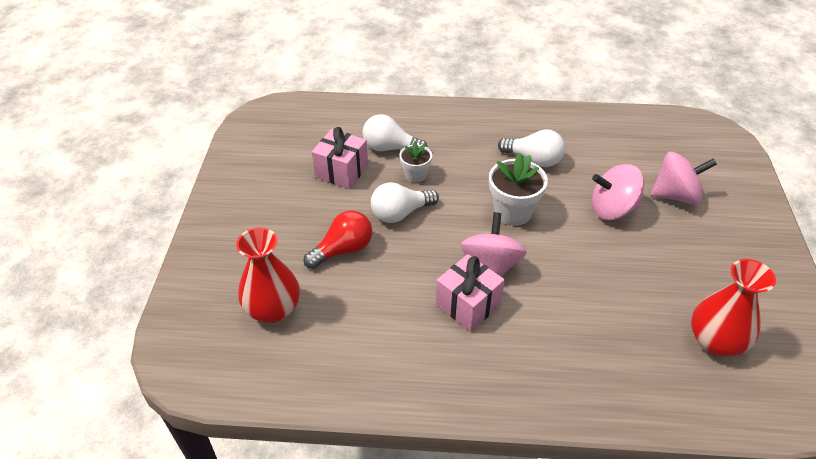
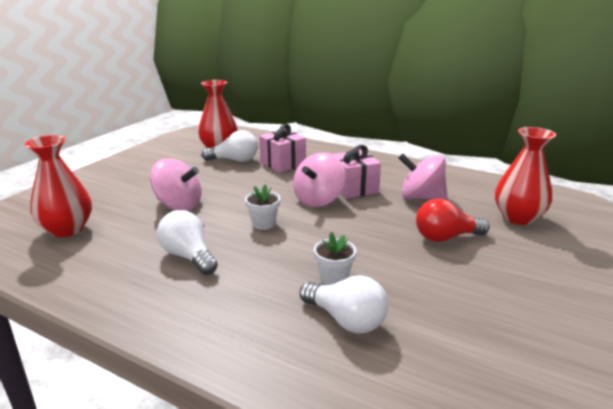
camera: 155 degrees left, 20 degrees down
pink gift [312,127,368,189] -> pink gift moved to [259,124,306,173]
white light bulb [371,182,439,223] -> white light bulb moved to [202,130,258,162]
white flower pot [489,153,548,226] -> white flower pot [245,184,280,230], size x0.60
pink spinning top [651,152,717,205] -> pink spinning top moved to [399,154,448,200]
none -> red vase [25,135,92,237]

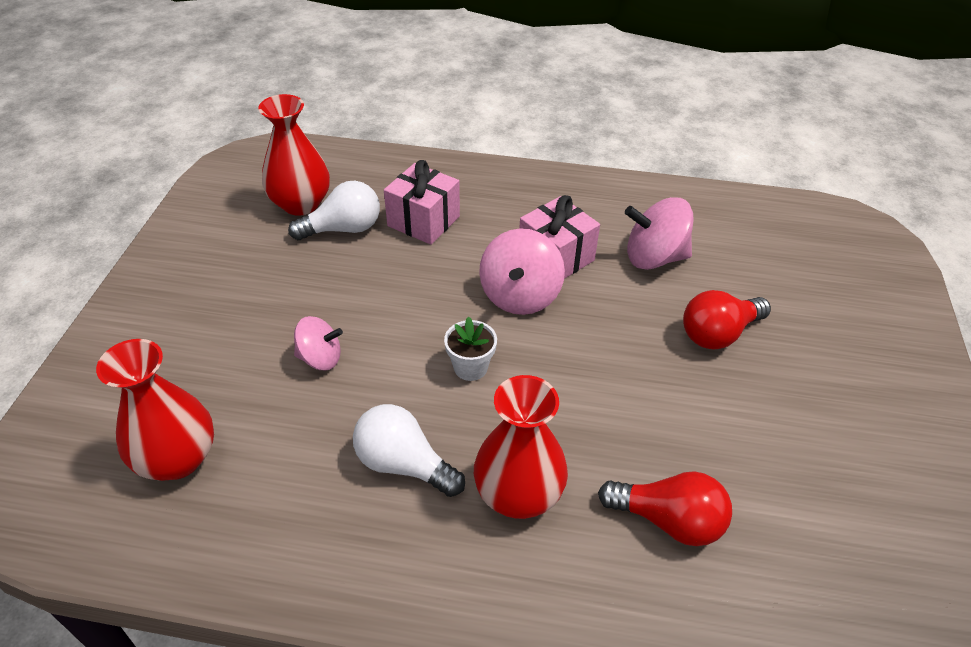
camera: 20 degrees left, 20 degrees up
pink spinning top [150,158,202,211] -> pink spinning top [294,316,343,370], size x0.63
white light bulb [300,275,388,333] -> red light bulb [598,471,732,546]
white flower pot [314,232,356,285] -> none
red vase [495,127,556,225] -> red vase moved to [474,375,568,519]

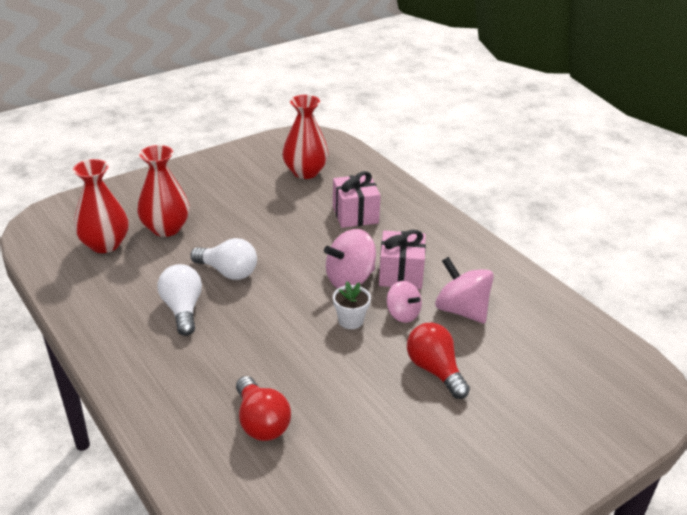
camera: 45 degrees right, 10 degrees down
white light bulb [288,181,380,240] -> white light bulb moved to [190,238,257,280]
pink spinning top [294,316,343,370] -> pink spinning top moved to [387,281,422,323]
white flower pot [444,316,497,381] -> white flower pot moved to [333,282,371,329]
red vase [474,375,568,519] -> red vase moved to [137,145,190,237]
red light bulb [683,290,771,349] -> red light bulb turned 45 degrees clockwise [407,323,470,399]

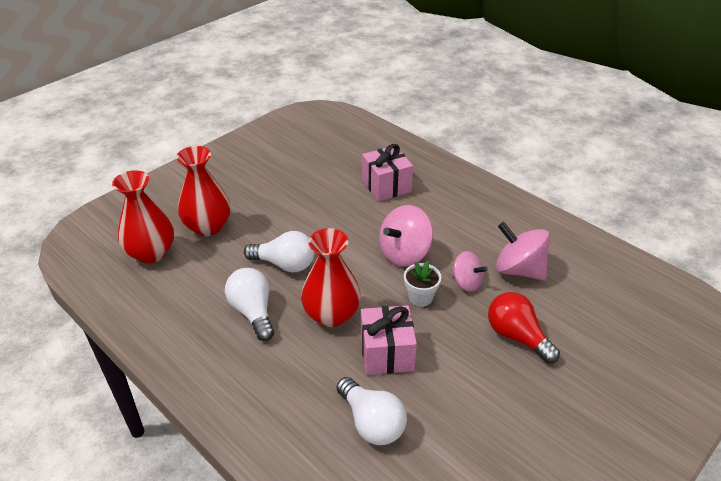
camera: 10 degrees left, 5 degrees up
red light bulb [236,376,291,441] -> white light bulb [337,377,407,445]
red vase [282,95,329,179] -> red vase moved to [301,228,361,327]
pink gift [379,230,426,289] -> pink gift moved to [361,305,417,375]

